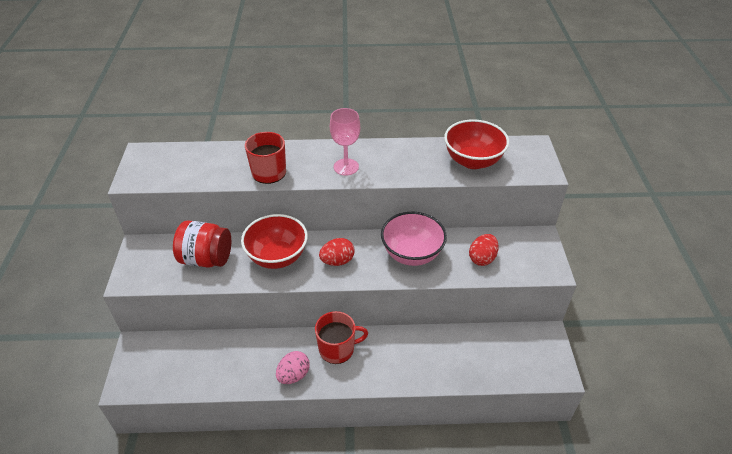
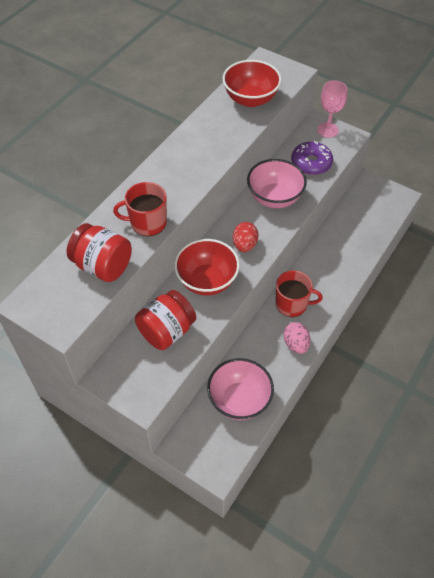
camera: 55 degrees left, 10 degrees up
red mug [315,311,368,364] -> red mug turned 75 degrees clockwise [276,270,323,317]
pink goblet [330,108,360,175] -> pink goblet moved to [317,80,347,138]
red egg [469,234,499,266] -> purple donut [291,141,333,175]
none -> red jar [67,223,132,282]
none -> pink bowl [207,358,274,420]

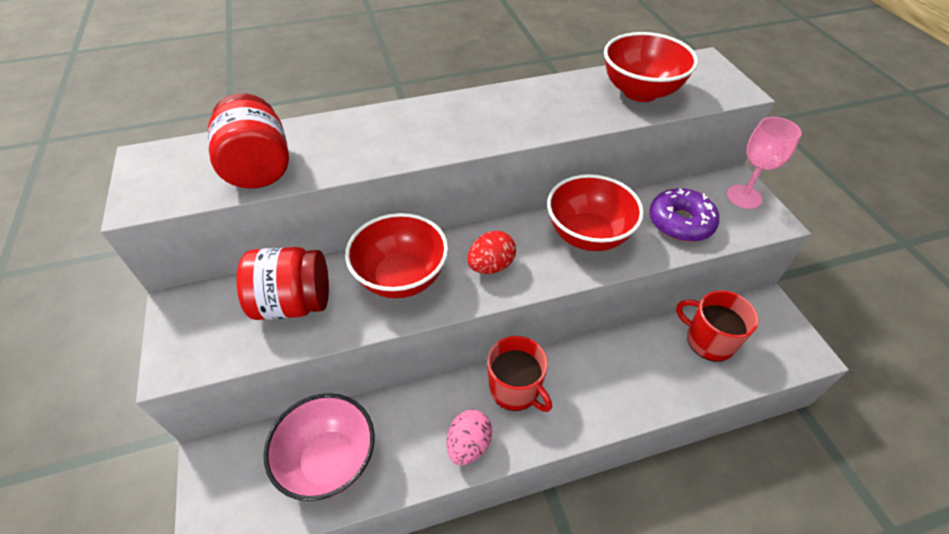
camera: 40 degrees right, 5 degrees down
red mug [113,182,167,236] -> red mug moved to [676,290,759,362]
pink bowl [247,159,307,208] -> red bowl [547,174,644,251]

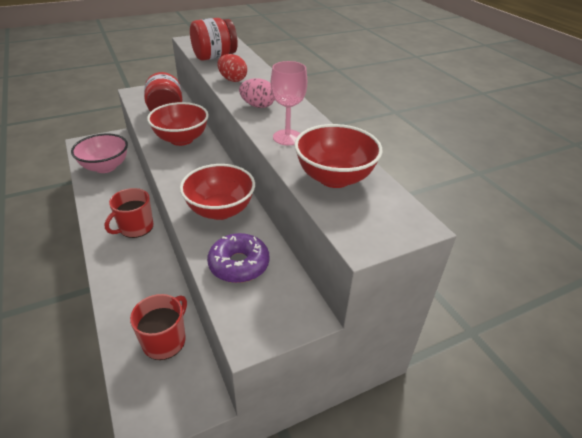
camera: 80 degrees right, 10 degrees down
pink egg [446,410,492,465] -> pink egg moved to [239,78,275,108]
red egg [467,231,516,274] -> red egg moved to [218,54,247,82]
pink goblet [726,117,801,209] -> pink goblet moved to [271,61,307,145]

